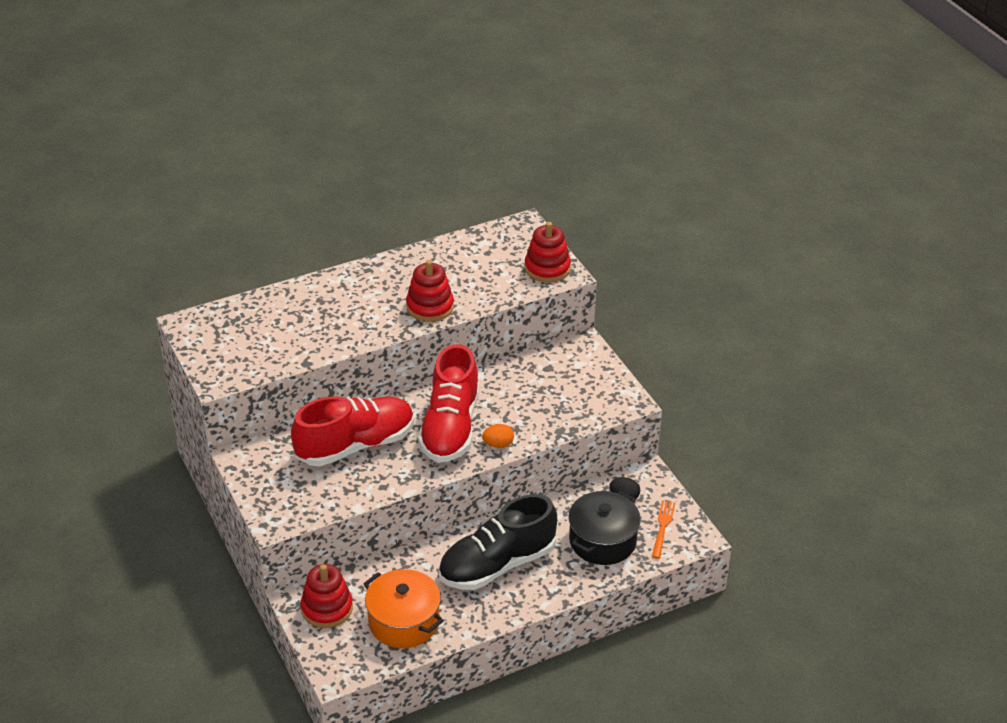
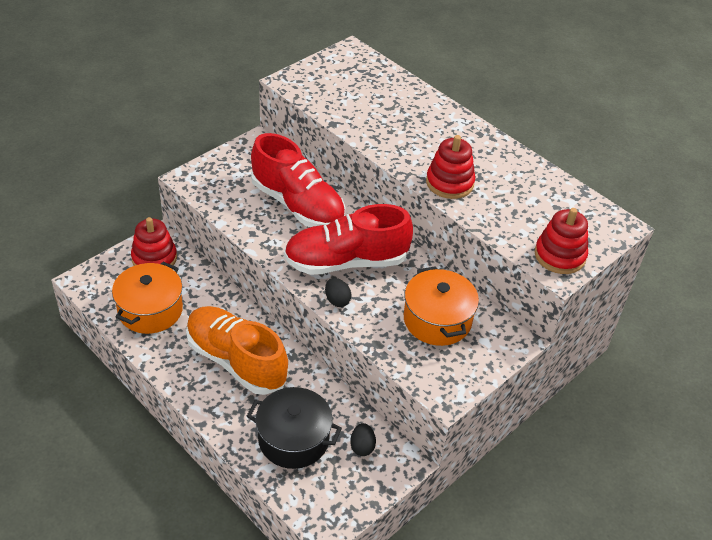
camera: 70 degrees right, 5 degrees up
black shoe [438,494,557,590] -> orange shoe [186,306,288,395]
orange egg [482,424,514,448] -> black egg [325,278,351,307]
orange fork [652,500,676,559] -> none
none -> orange pot [404,266,479,346]

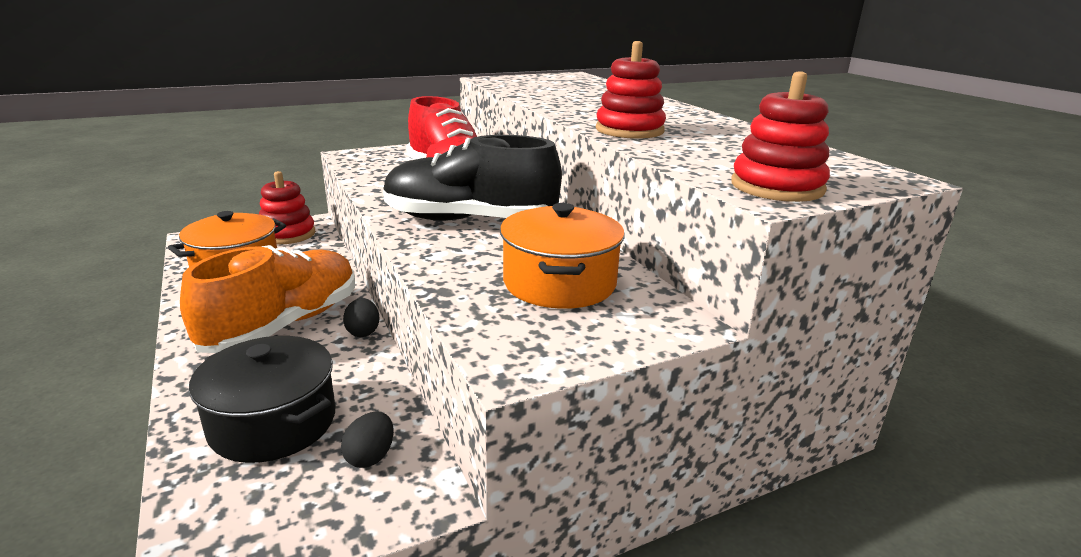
camera: 20 degrees right, 20 degrees down
orange shoe [186,306,288,395] -> orange shoe turned 60 degrees clockwise [180,245,355,353]
red shoe [284,204,413,275] -> black shoe [383,135,562,221]
black egg [325,278,351,307] -> black egg moved to [343,298,379,337]

